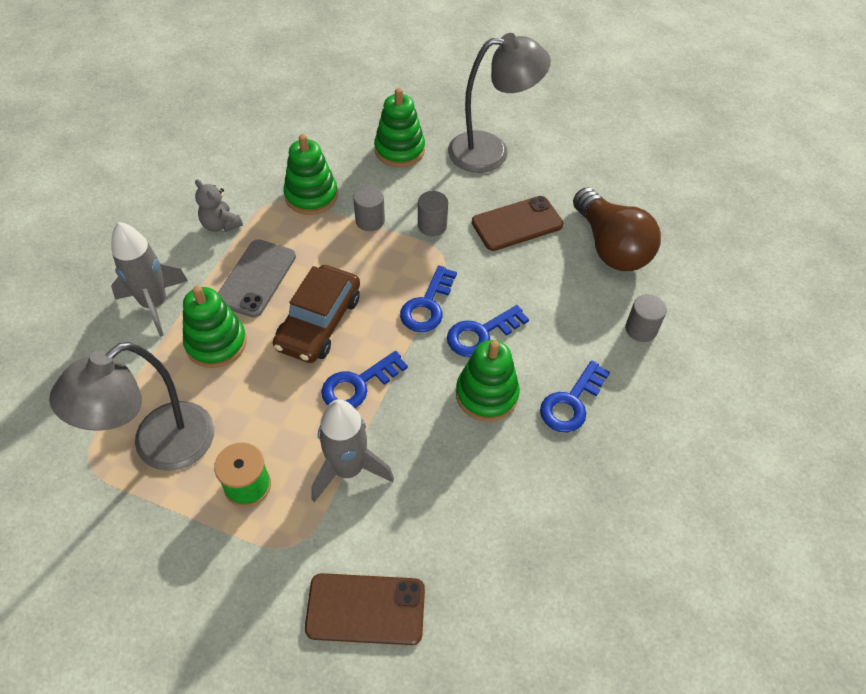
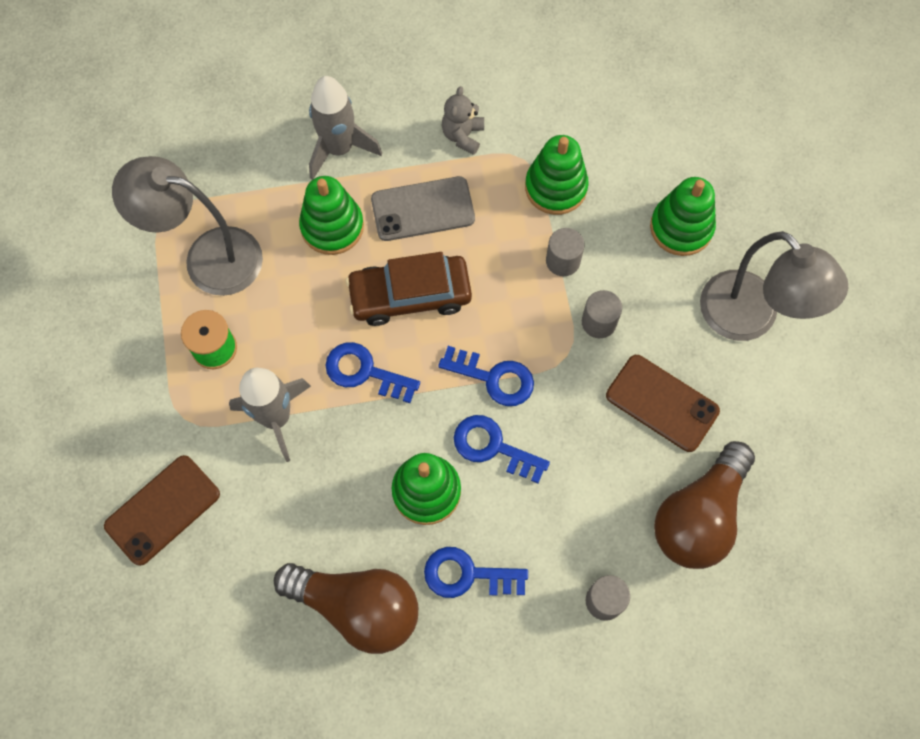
camera: 60 degrees right, 15 degrees up
brown phone [305,573,425,645] -> brown phone turned 75 degrees clockwise [104,455,220,566]
blue key [400,266,457,332] -> blue key turned 150 degrees counterclockwise [438,346,534,406]
none -> brown light bulb [274,563,418,654]

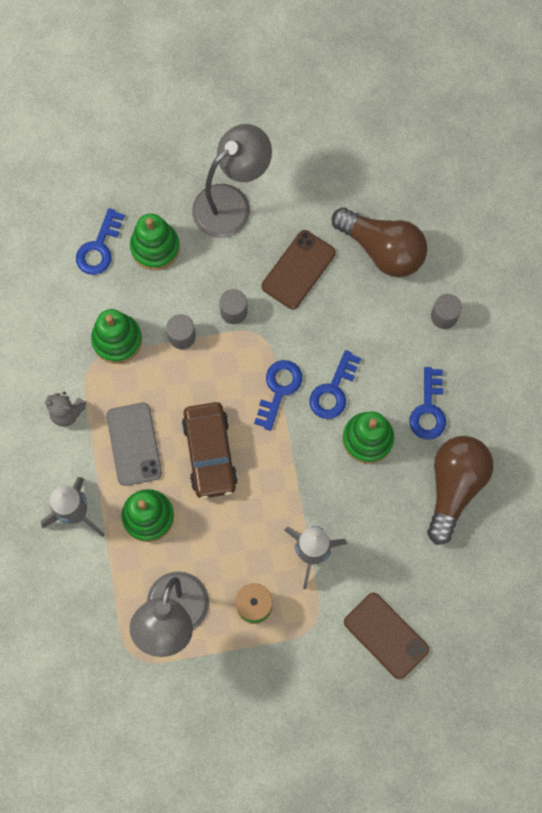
camera: 90 degrees left, 5 degrees up
blue key [325,342,420,403] -> blue key moved to [76,208,125,275]

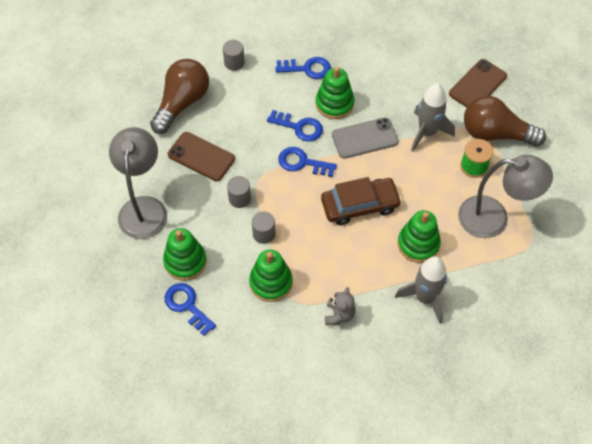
camera: 95 degrees left, 15 degrees down
blue key [76,208,125,275] -> blue key turned 150 degrees counterclockwise [165,283,216,336]
grey phone [106,403,162,486] -> grey phone moved to [332,117,399,159]
grey lamp [192,124,272,238] -> grey lamp turned 45 degrees clockwise [109,127,167,239]
brown light bulb [427,436,493,545] -> brown light bulb moved to [464,96,546,146]

